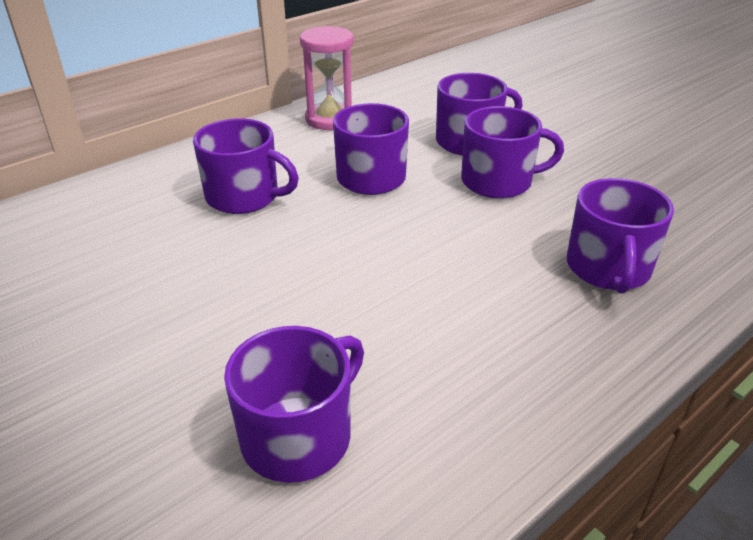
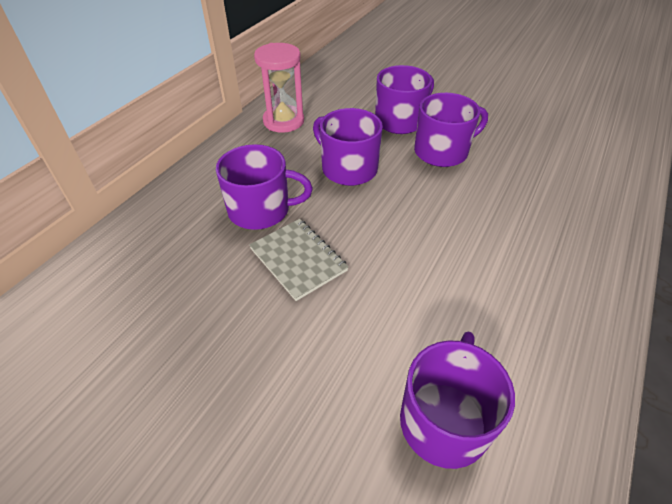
camera: 20 degrees left, 10 degrees up
purple mug [567,178,674,294] -> none
none -> grey notebook [249,219,349,301]

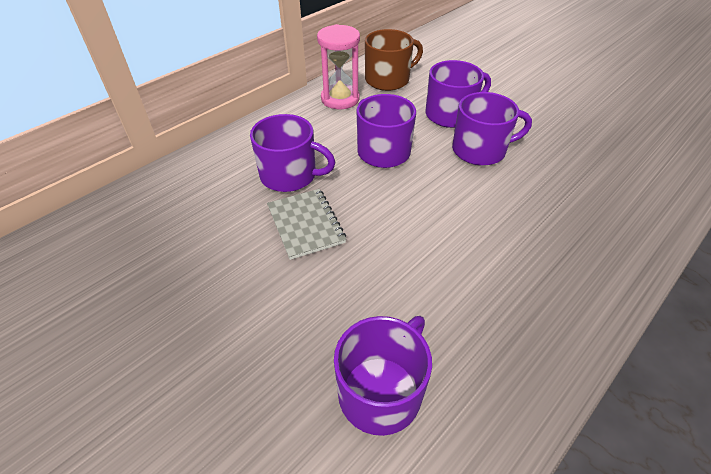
camera: 15 degrees right, 0 degrees up
none -> brown mug [365,29,423,91]

